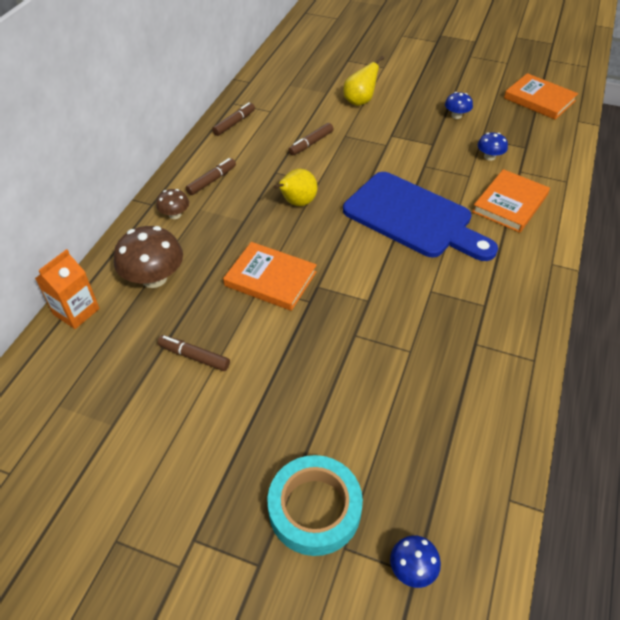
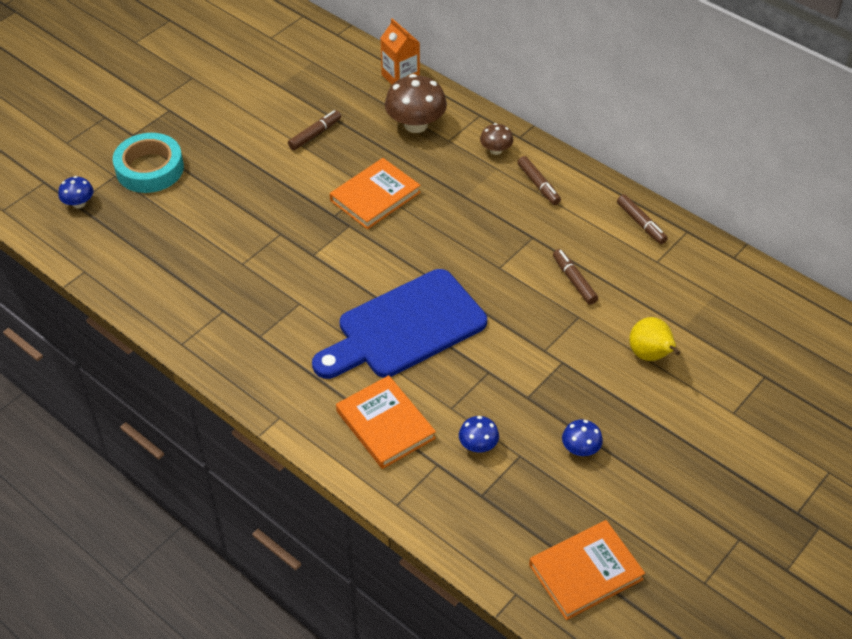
camera: 110 degrees right, 0 degrees up
yellow pear [274,169,318,206] -> none

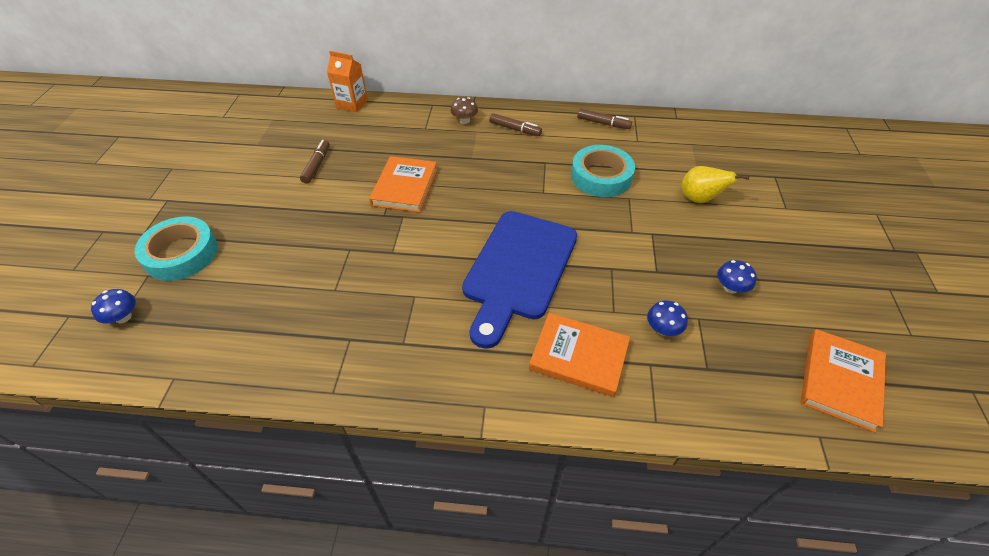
camera: 35 degrees left, 0 degrees up
brown mushroom [385,74,447,133] -> none
brown marker [553,249,598,305] -> turquoise tape [571,145,635,197]

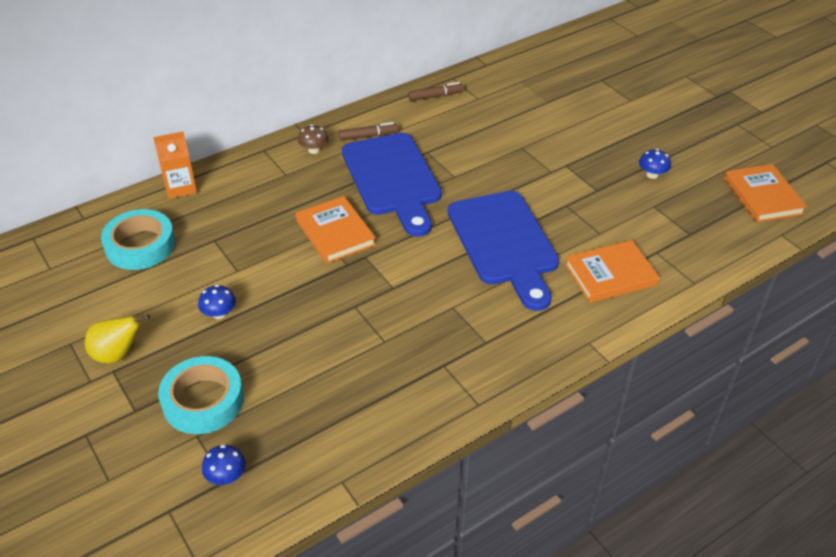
camera: 40 degrees left, 5 degrees down
brown marker [300,140,330,184] -> none
turquoise tape [571,145,635,197] -> turquoise tape moved to [101,209,176,270]
blue mushroom [647,301,688,336] -> blue mushroom moved to [198,285,236,319]
yellow pear [681,166,749,203] -> yellow pear moved to [85,314,150,364]
none -> blue cutting board [342,133,442,237]

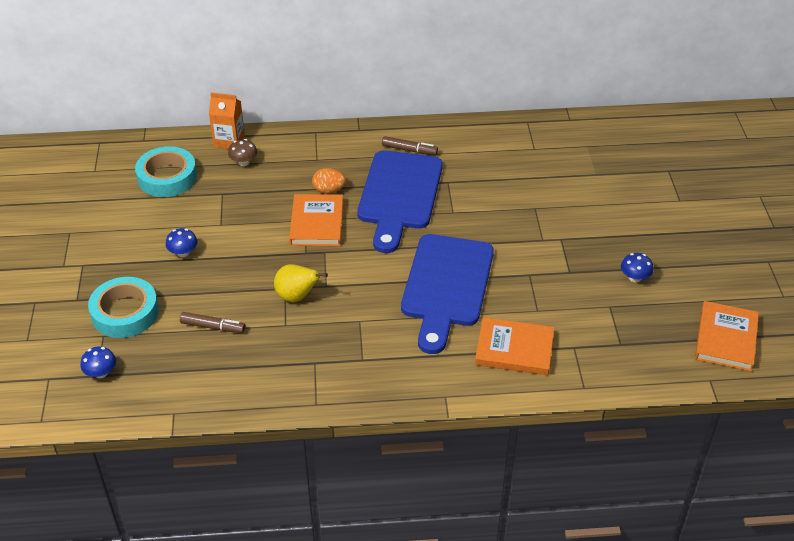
camera: 30 degrees right, 0 degrees up
yellow pear [85,314,150,364] -> yellow pear moved to [274,264,328,302]
brown mushroom [298,125,329,154] -> brown mushroom moved to [228,139,257,166]
brown marker [408,82,464,101] -> brown marker moved to [180,312,246,333]
none -> orange egg [312,168,346,193]

